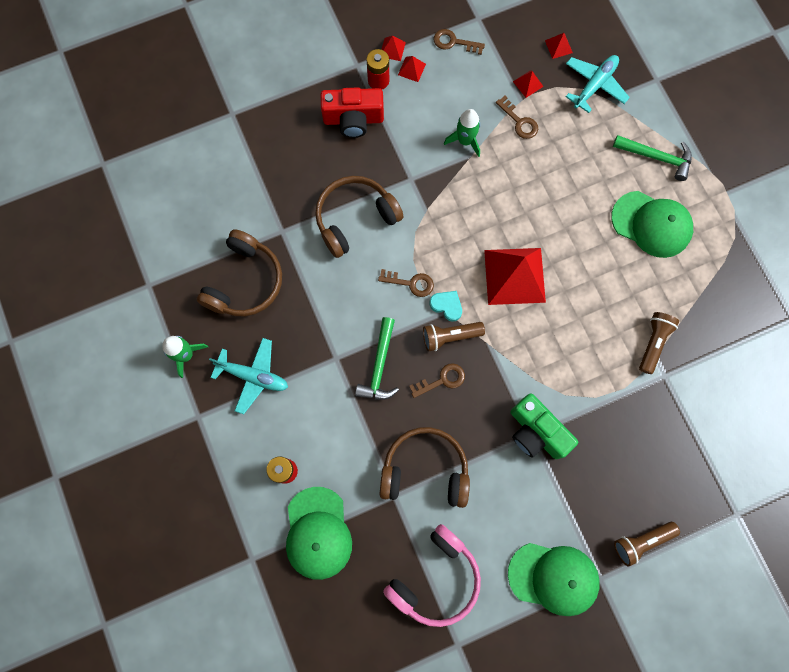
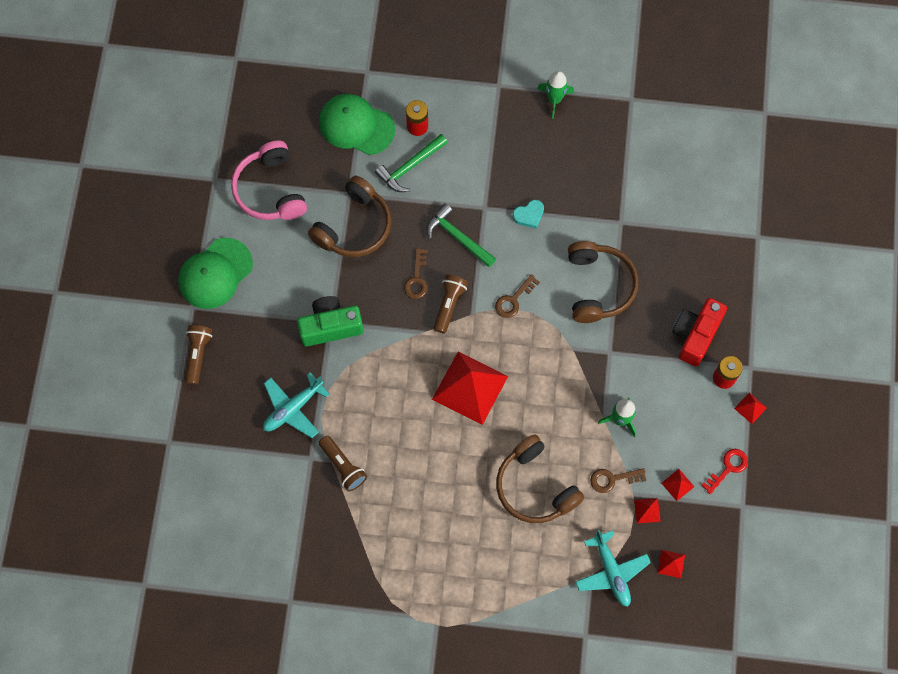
camera: 120 degrees right, 5 degrees down
brown headphones [197,229,282,316] -> brown headphones moved to [496,434,584,523]
turquoise plane [209,338,288,414] -> turquoise plane moved to [263,372,329,438]
red pyramid [398,56,426,82] -> red pyramid moved to [661,469,694,501]
turquoise heart [430,291,462,321] -> turquoise heart moved to [512,200,544,229]
brown key [434,29,485,55] -> red key [701,449,748,494]
green cap [611,191,693,258] -> none
green hammer [613,135,692,181] -> green hammer moved to [375,134,448,192]

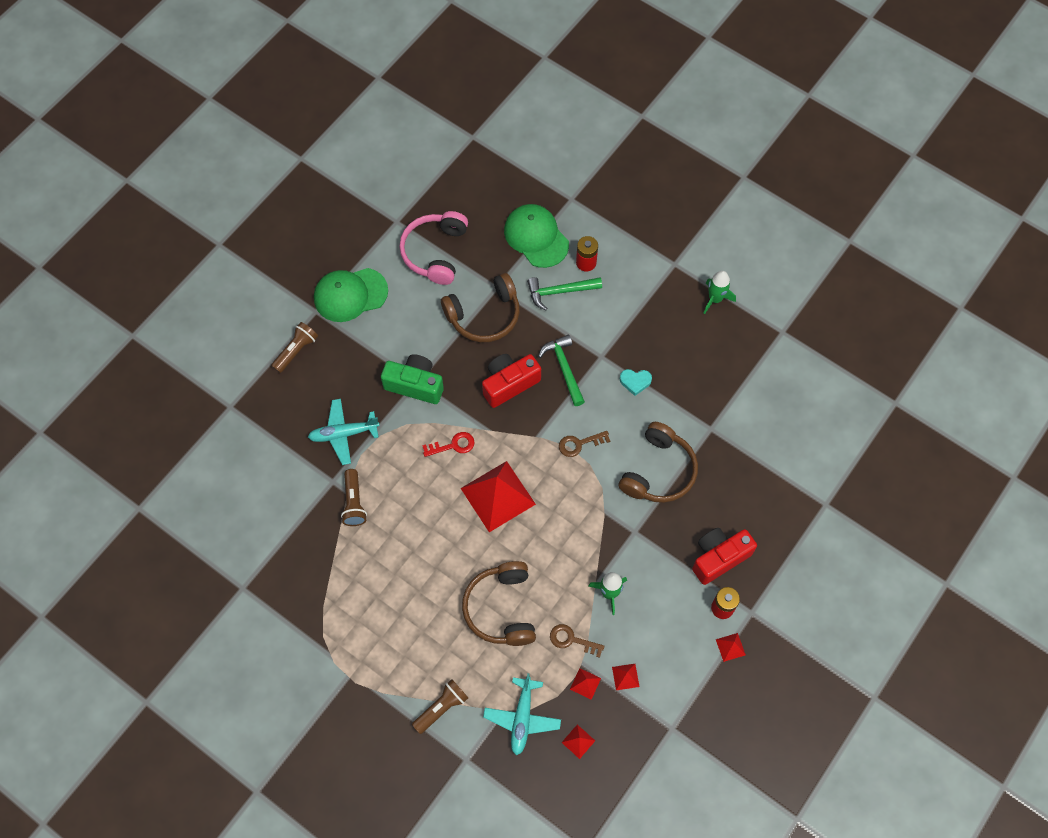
camera: 30 degrees right, 5 degrees down
brown key [404,248,428,299] -> red camera [482,354,541,408]
brown flashlight [433,274,468,333] -> brown flashlight moved to [412,679,468,734]
red key [701,449,748,494] -> red key moved to [422,432,475,457]

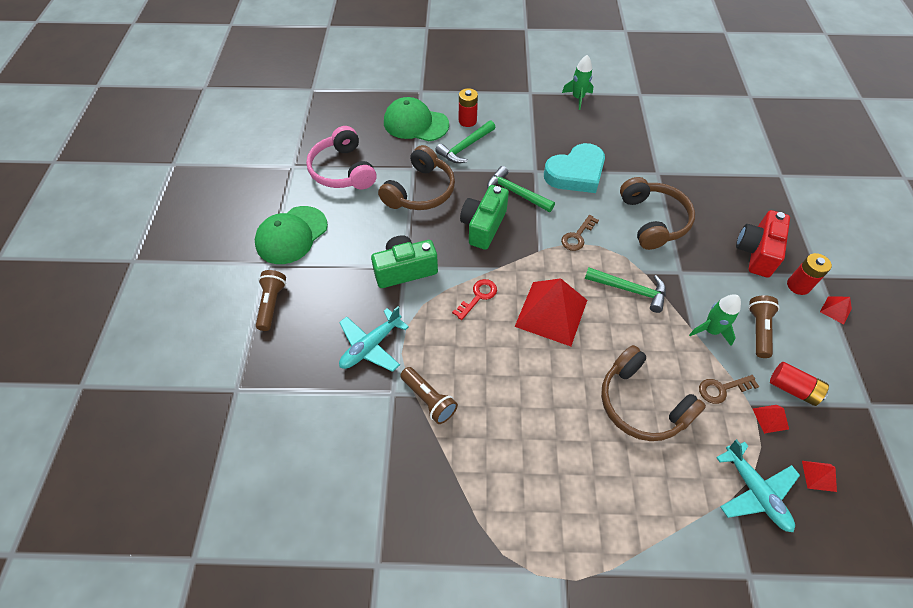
camera: 35 degrees left, 10 degrees down
brown flashlight [412,679,468,734] -> brown flashlight moved to [748,295,780,358]
red camera [482,354,541,408] -> green camera [460,185,509,250]
red pyramid [612,664,640,690] -> red battery [770,362,829,406]
turquoise heart [620,369,652,396] -> turquoise heart [544,143,605,193], size x2.20
none -> green hammer [585,267,666,313]

